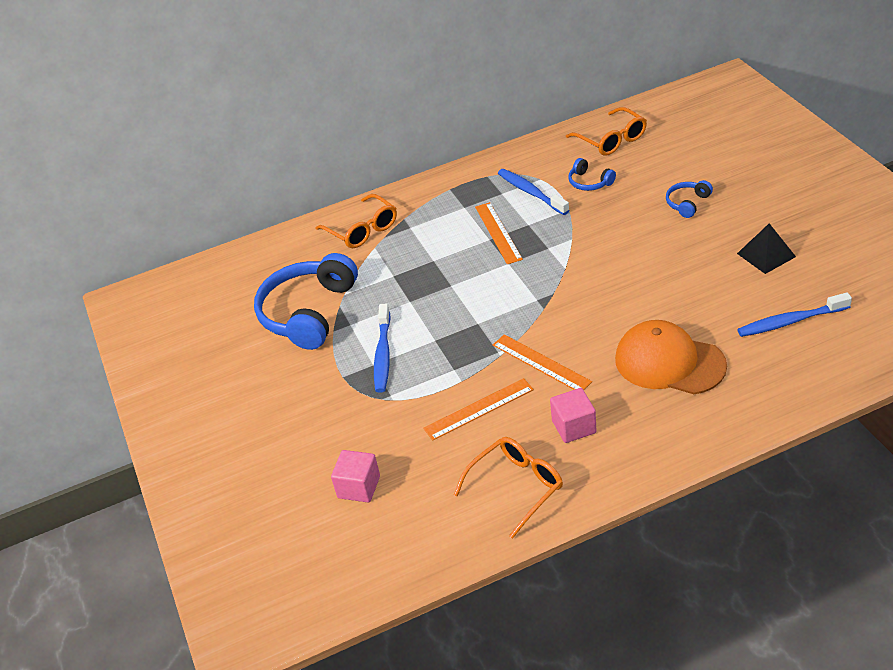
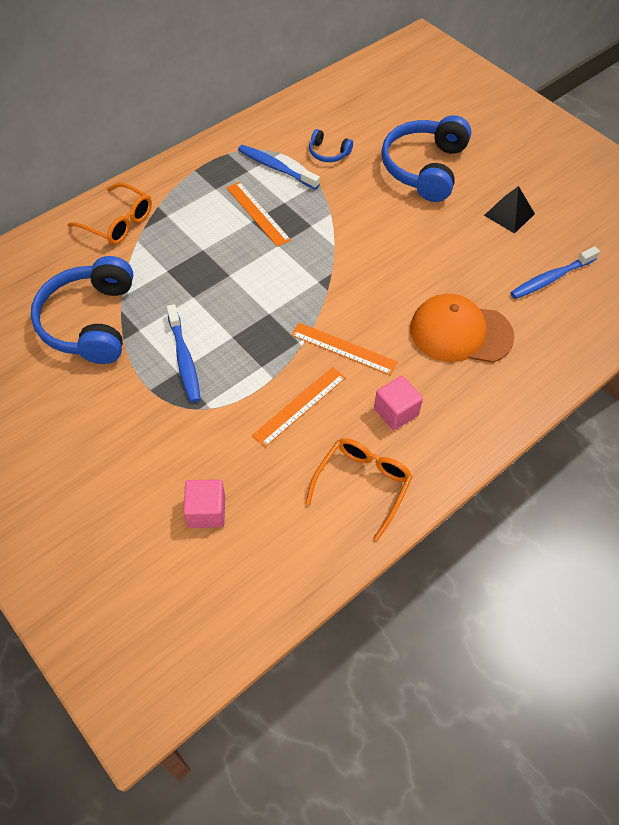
camera: 25 degrees left, 15 degrees up
orange glasses [566,107,647,156] -> none
blue headphones [666,180,713,218] -> blue headphones [381,115,471,202], size x2.23

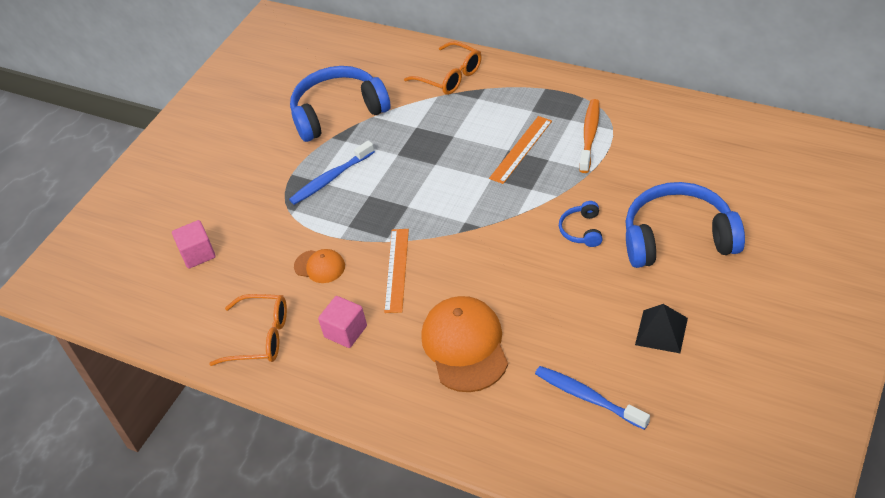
camera: 75 degrees right, 10 degrees down
orange glasses [67,183,152,245] -> orange glasses turned 60 degrees counterclockwise [404,41,482,95]
blue toothbrush [238,145,320,190] -> orange toothbrush [580,99,600,173]
orange ruler [252,367,346,447] -> orange cap [294,249,345,283]
blue headphones [309,129,353,162] -> blue headphones moved to [559,201,603,247]

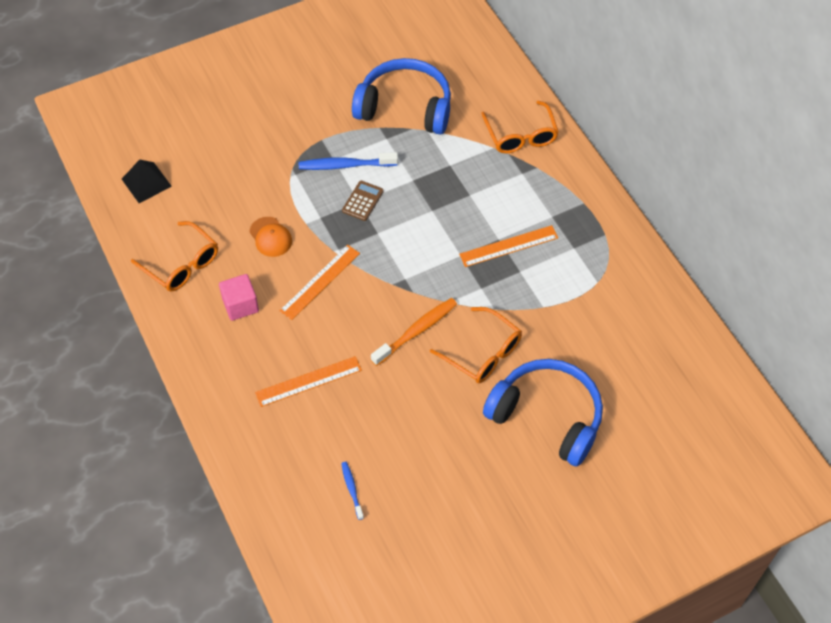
camera: 30 degrees right, 10 degrees up
pink cube [172,220,216,269] -> none
orange cap [421,296,508,392] -> orange ruler [255,356,362,407]
blue toothbrush [535,366,650,430] -> blue toothbrush [341,462,364,520], size x0.55
blue headphones [559,201,603,247] -> orange glasses [430,307,522,383]
orange toothbrush [580,99,600,173] -> orange toothbrush moved to [371,298,457,366]
black pyramid [635,304,688,353] -> black pyramid moved to [122,160,172,203]
none -> brown calculator [342,181,384,221]

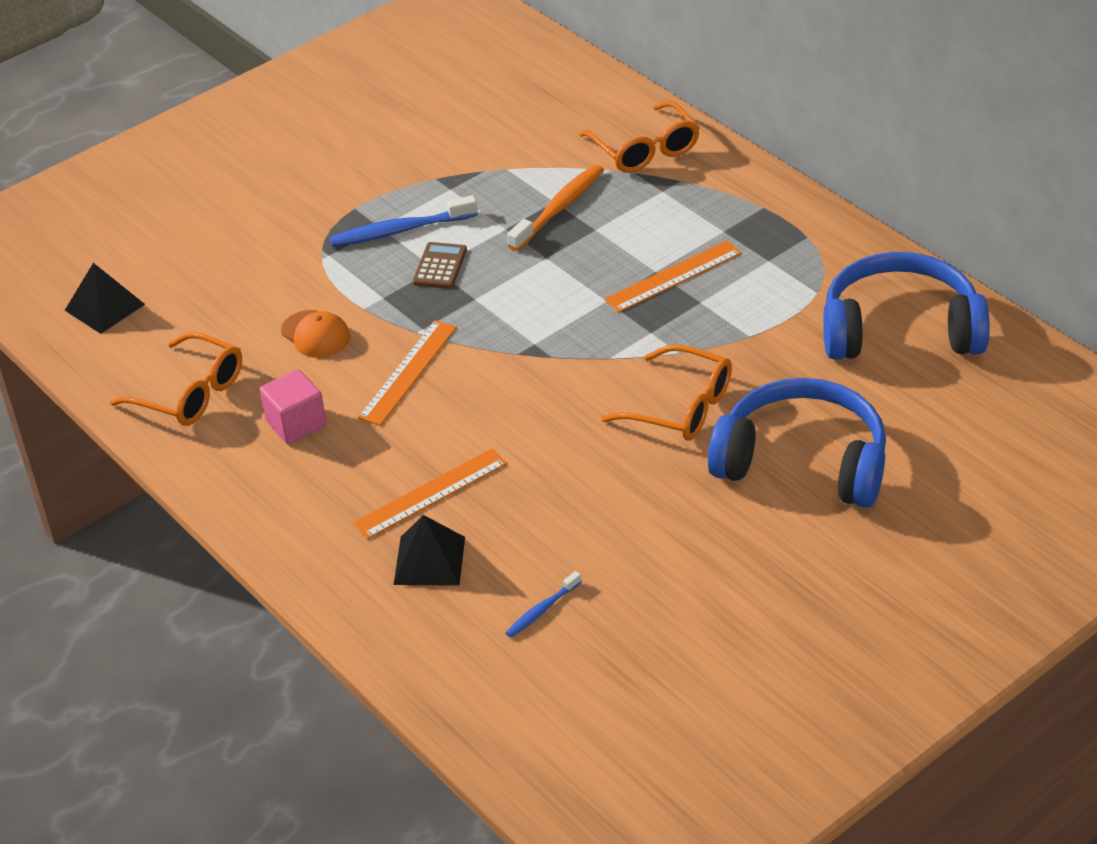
camera: 10 degrees left, 15 degrees down
blue toothbrush [341,462,364,520] -> blue toothbrush turned 105 degrees counterclockwise [505,571,582,638]
blue headphones [352,58,451,134] -> blue headphones moved to [823,252,990,360]
orange toothbrush [371,298,457,366] -> orange toothbrush moved to [507,165,604,251]
none -> black pyramid [394,515,465,586]

